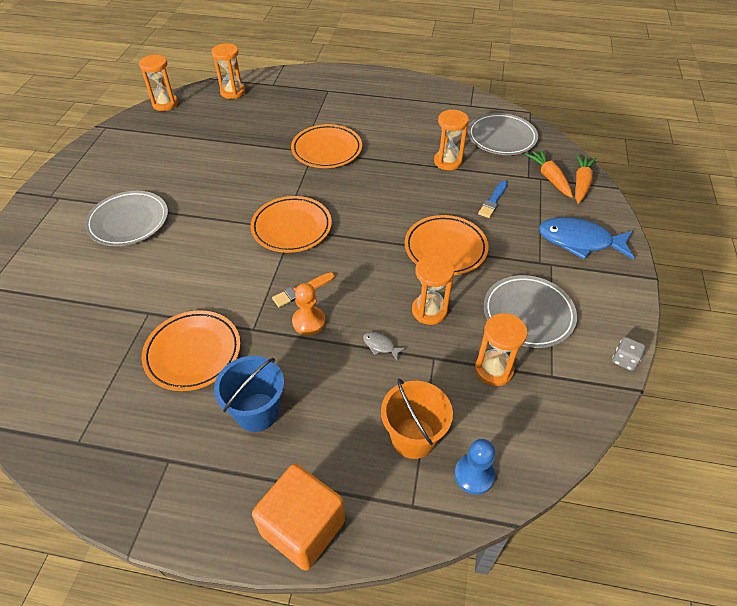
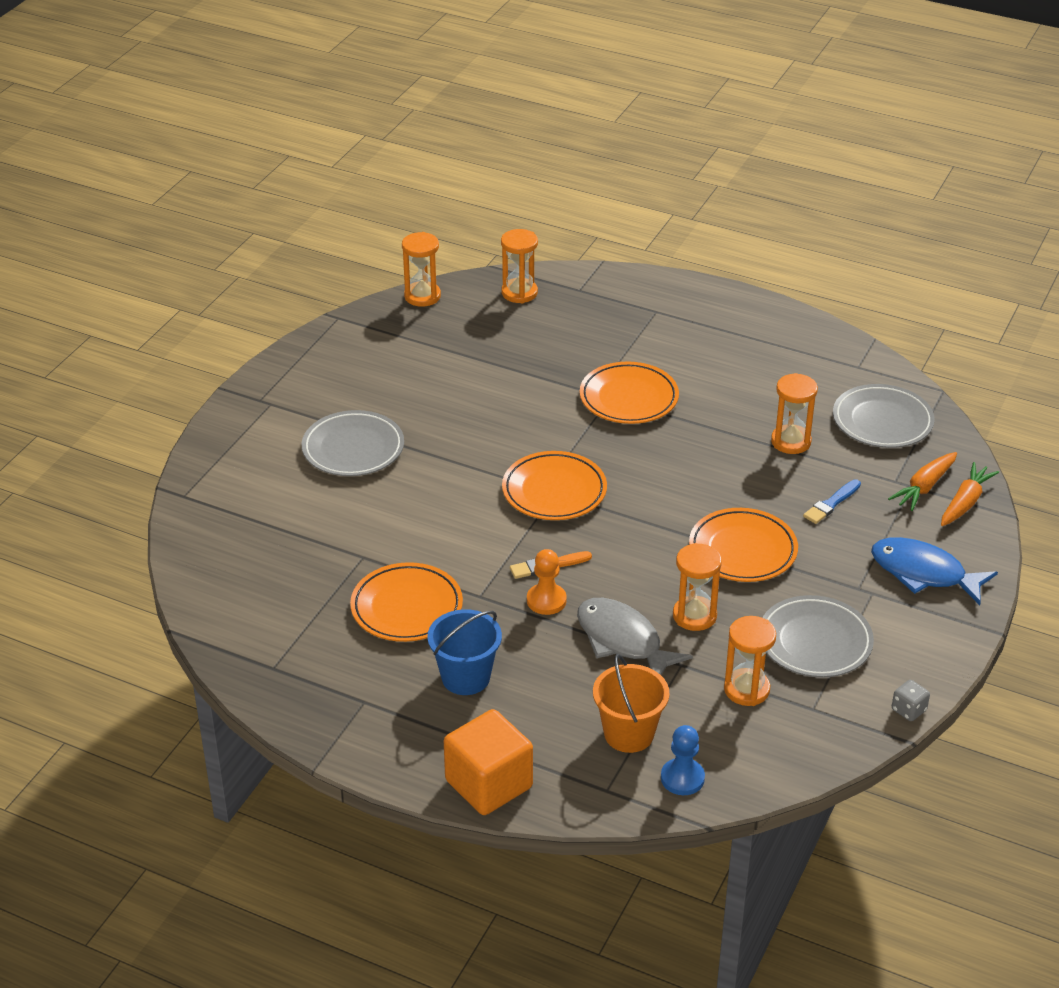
camera: 15 degrees right, 10 degrees down
grey fish [363,332,406,361] -> grey fish [577,598,693,675], size x2.44
orange carrot [524,149,573,198] -> orange carrot turned 135 degrees counterclockwise [888,452,957,511]

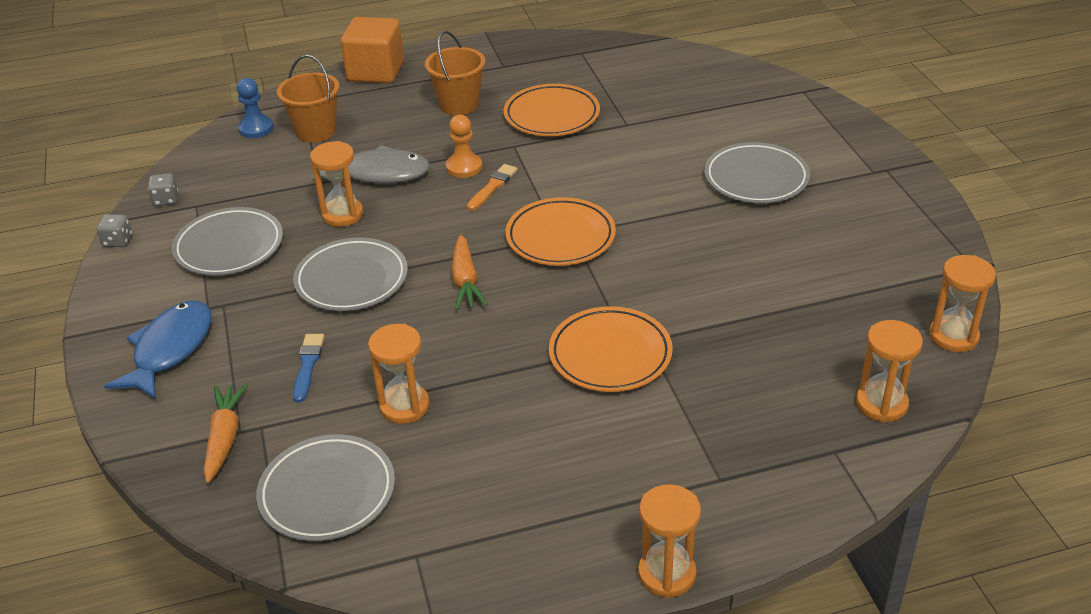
camera: 140 degrees right, 0 degrees up
blue bucket [427,609,502,695] -> orange bucket [425,31,485,115]
orange plate [689,508,798,582] -> grey plate [293,237,408,311]
orange hourglass [724,616,776,706] -> orange hourglass moved to [638,484,701,598]
blue fish [871,537,998,605] -> blue fish turned 60 degrees counterclockwise [104,301,212,400]
orange carrot [941,462,999,526] -> orange carrot moved to [451,235,487,310]
none -> grey dice [148,173,178,206]

